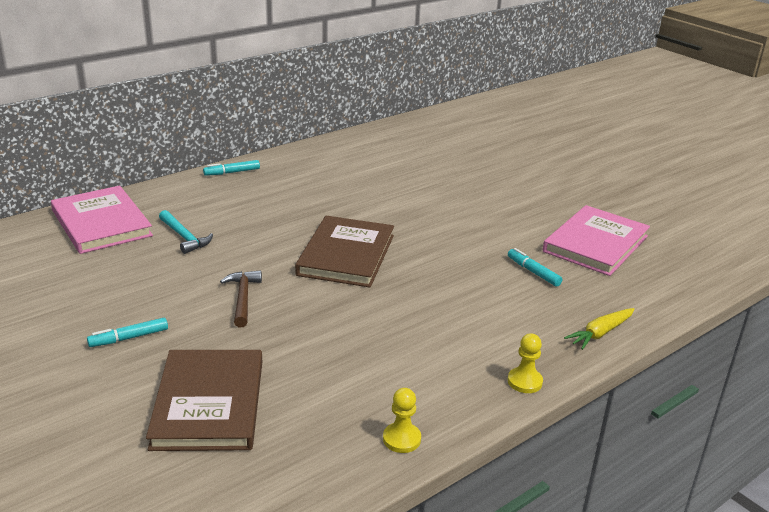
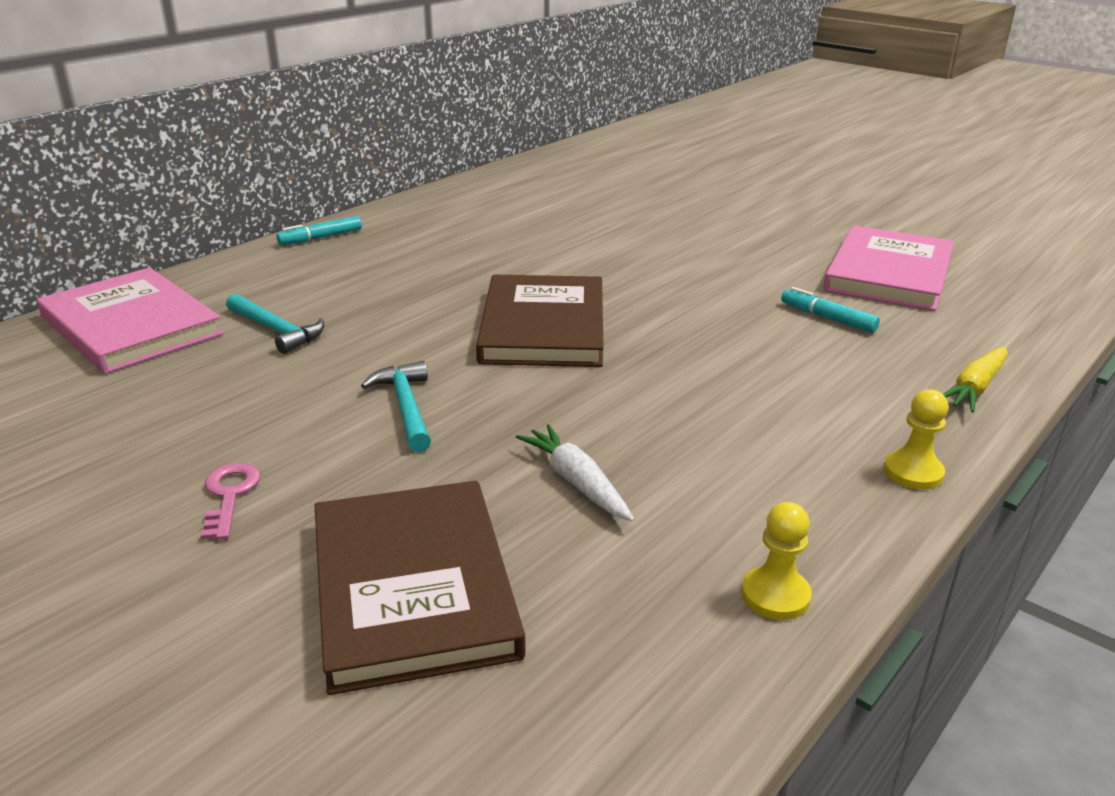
camera: 10 degrees left, 0 degrees up
turquoise marker [87,318,168,347] -> pink key [200,463,260,540]
brown hammer [220,270,262,327] -> turquoise hammer [361,361,431,452]
none -> white carrot [516,424,635,522]

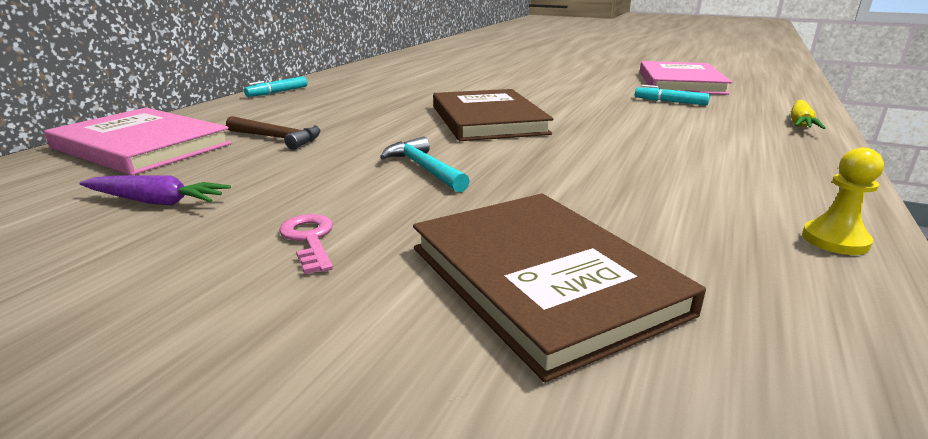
camera: 15 degrees left, 5 degrees down
turquoise hammer [226,294,324,354] -> brown hammer [226,116,321,150]
white carrot [516,424,635,522] -> none
yellow pawn [884,389,948,490] -> none
none -> purple carrot [79,175,231,206]

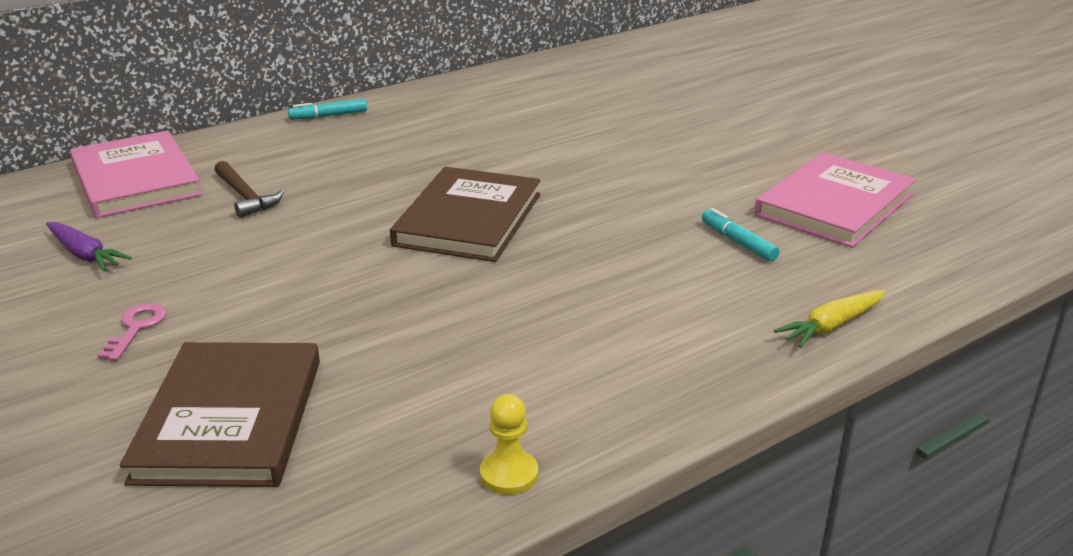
camera: 30 degrees right, 5 degrees up
turquoise hammer [380,136,470,192] -> none

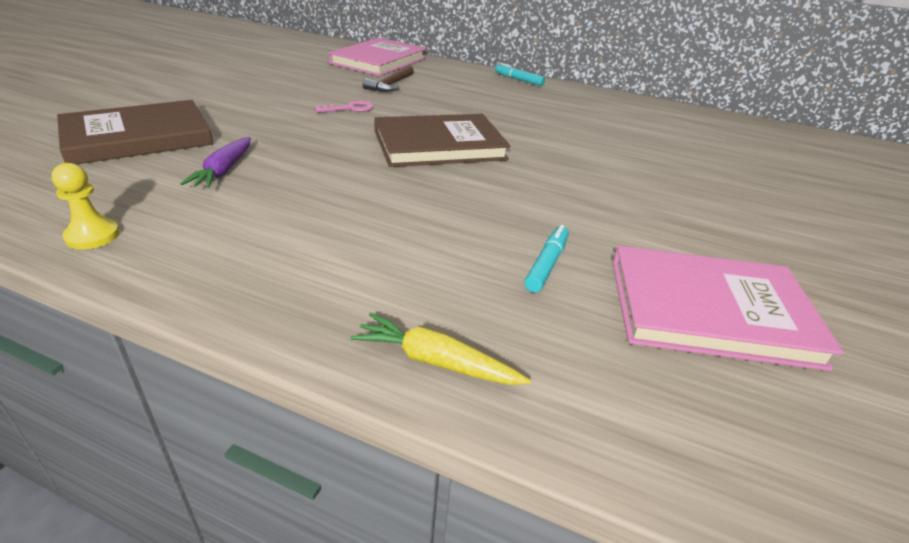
camera: 55 degrees right, 5 degrees up
purple carrot [46,222,132,271] -> purple carrot moved to [180,137,251,188]
pink key [97,303,167,361] -> pink key moved to [314,100,374,113]

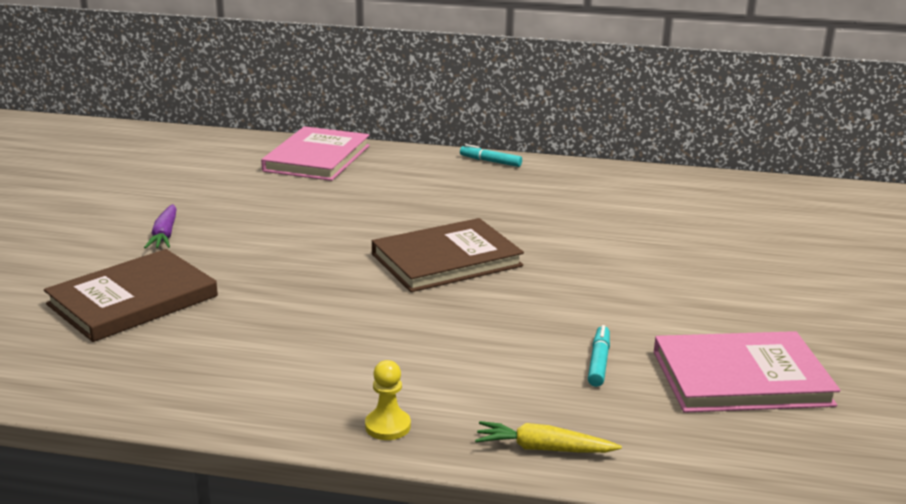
camera: 10 degrees left, 10 degrees down
yellow pawn [51,163,120,249] -> yellow pawn moved to [365,360,411,440]
purple carrot [180,137,251,188] -> purple carrot moved to [144,204,177,249]
pink key [314,100,374,113] -> none
brown hammer [363,65,414,92] -> none

